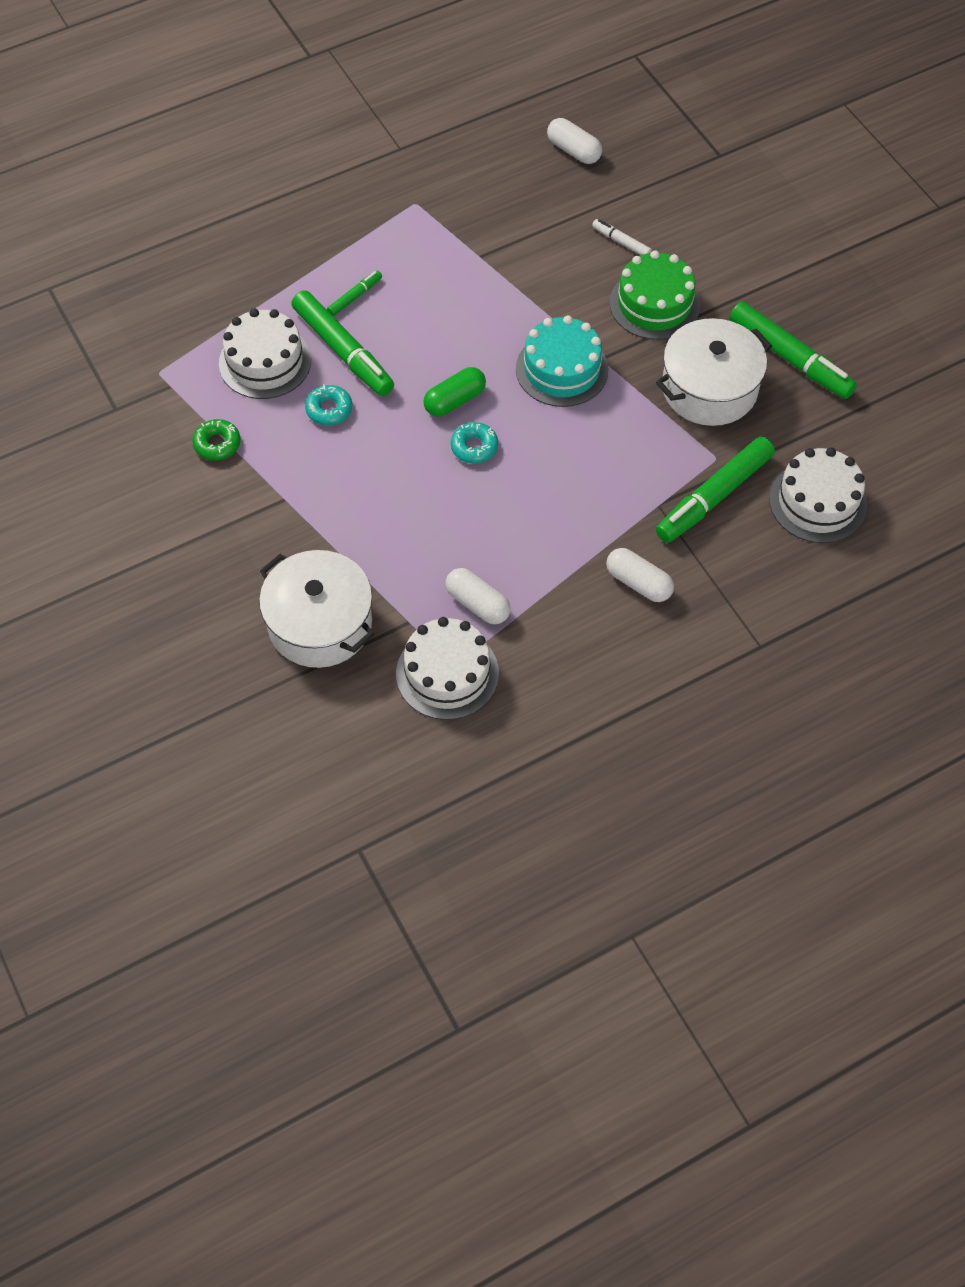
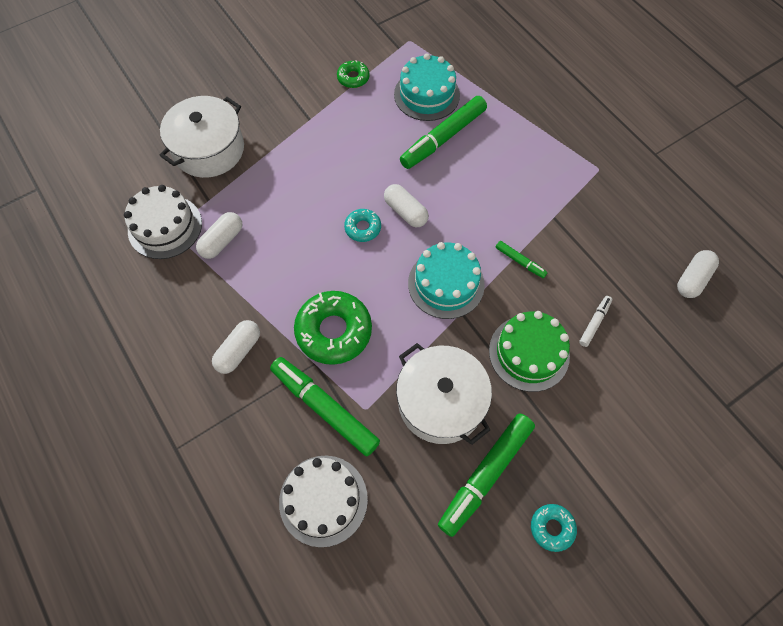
camera: 85 degrees right, 5 degrees up
white cake [219,308,311,399] -> turquoise cake [394,54,460,121]
turquoise donut [305,384,352,425] -> turquoise donut moved to [531,504,577,552]
green marker [327,270,382,316] -> green marker moved to [496,241,548,278]
green capsule [423,367,486,417] -> white capsule [384,184,429,227]
none -> green donut [294,291,372,365]

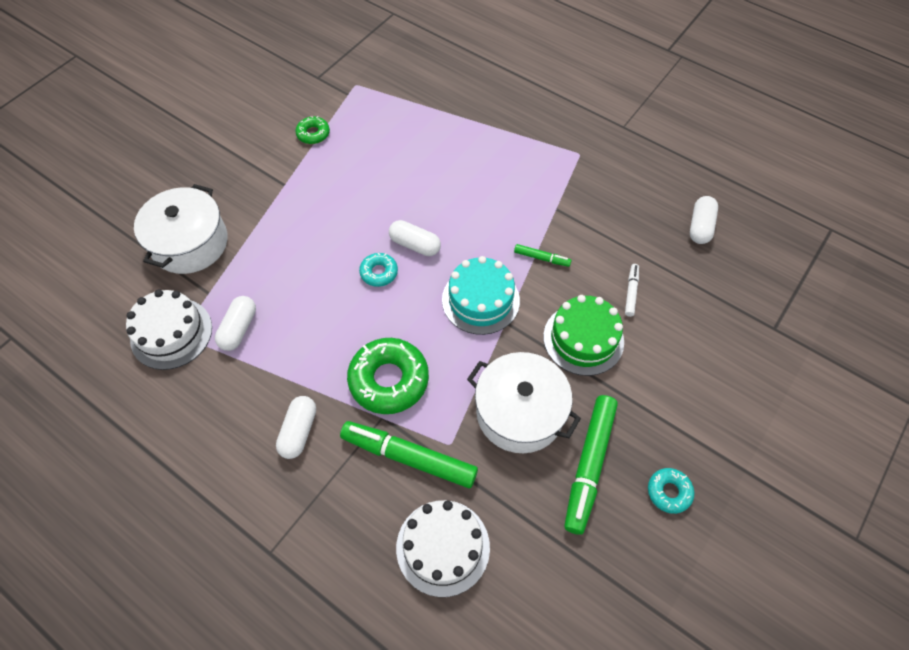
camera: 20 degrees left, 5 degrees down
turquoise cake [394,54,460,121] -> none
green marker [400,96,487,169] -> none

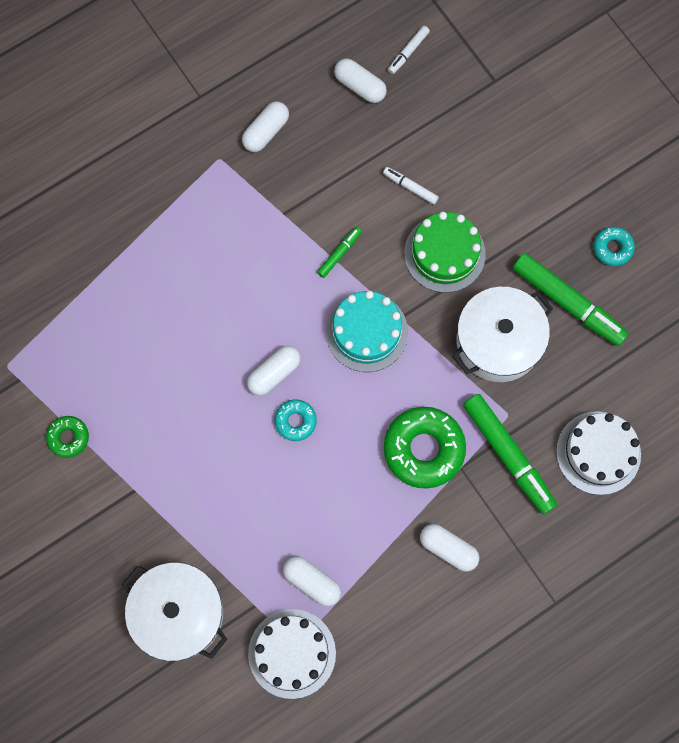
camera: 70 degrees left, 15 degrees up
green marker [340,421,478,488] -> green marker turned 75 degrees counterclockwise [463,394,557,514]
none -> white capsule [242,102,289,152]
none -> white marker [388,26,430,74]

